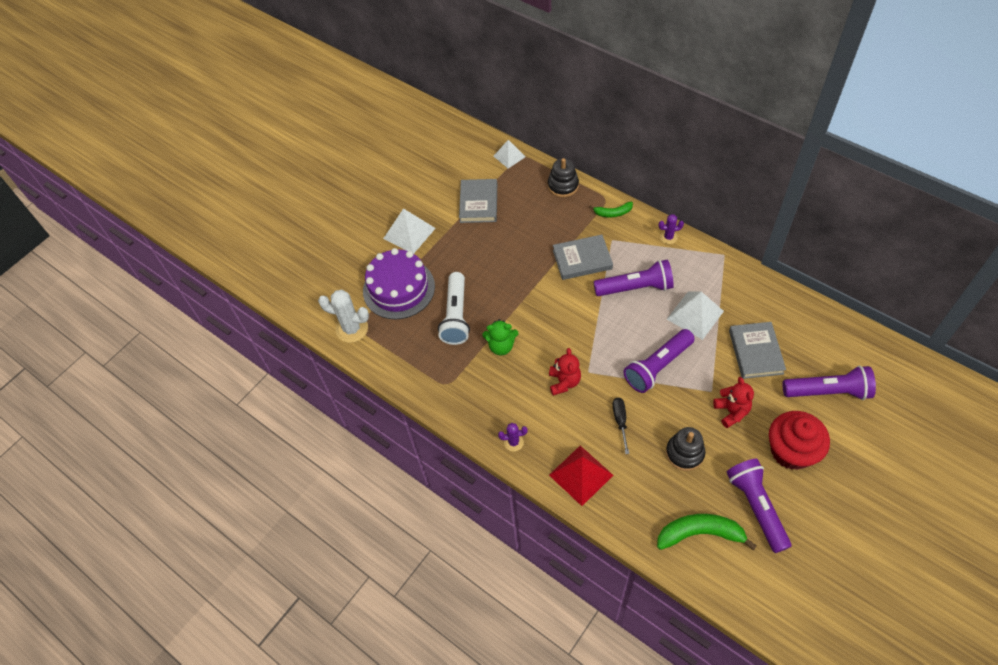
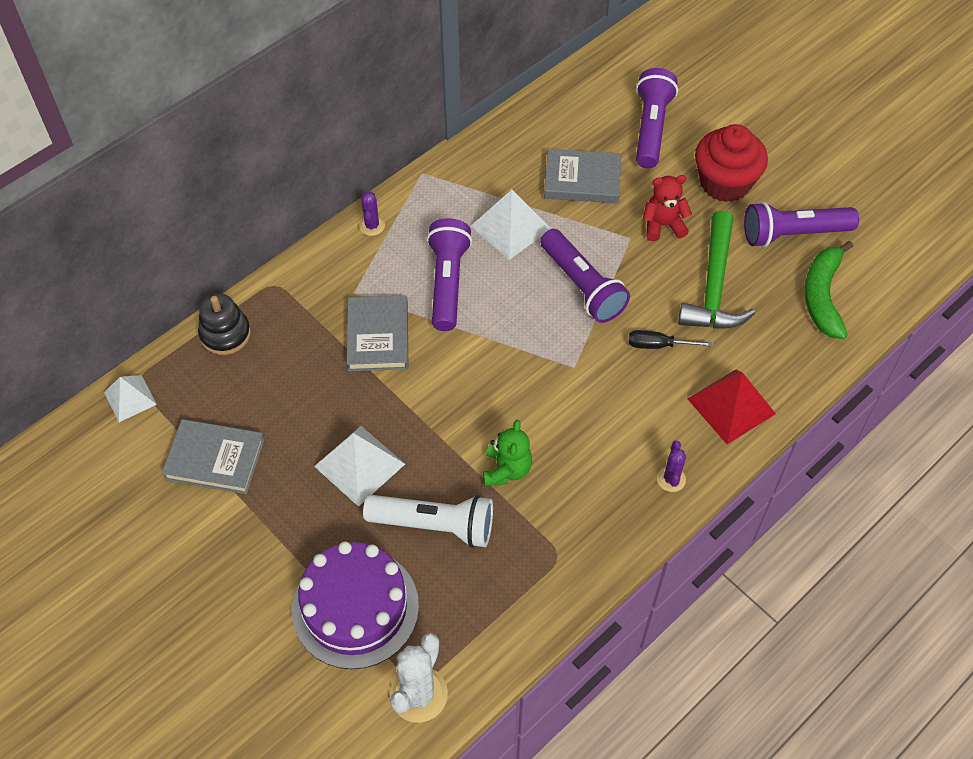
camera: 85 degrees left, 0 degrees up
white pyramid [383,208,436,254] -> white pyramid moved to [314,426,405,507]
red teddy bear [549,348,581,396] -> none
green banana [589,202,633,217] -> none
black stacking toy [666,427,706,471] -> green hammer [678,211,755,328]

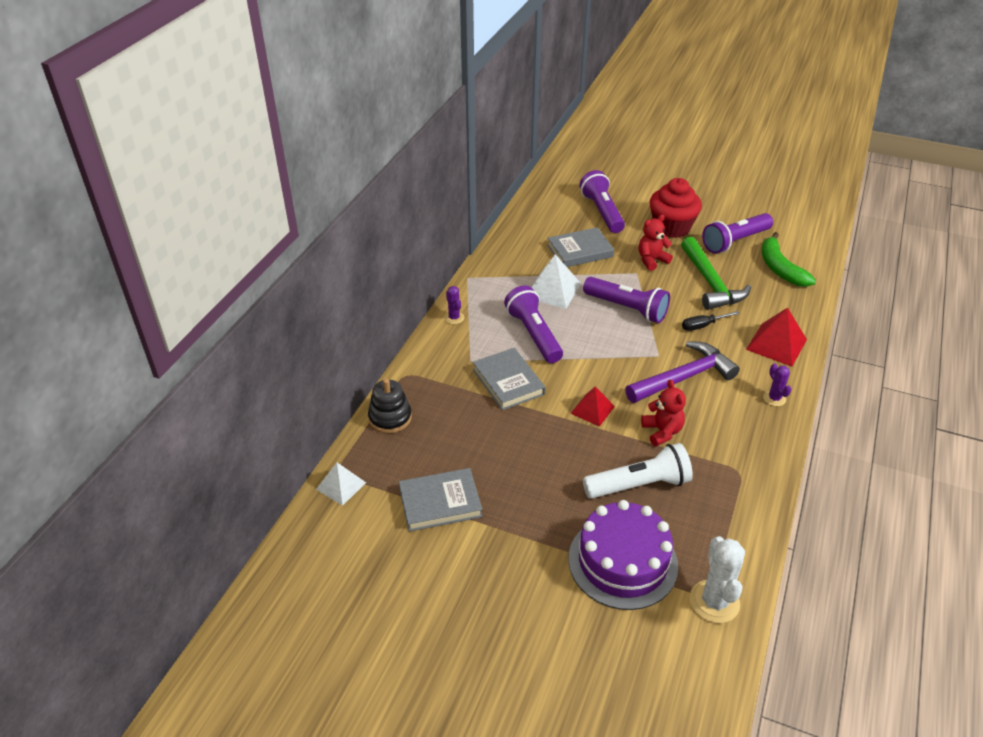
camera: 25 degrees left, 15 degrees down
white pyramid [314,426,405,507] -> none
green teddy bear [483,420,532,486] -> red teddy bear [641,380,686,446]
none -> red pyramid [570,386,615,427]
none -> purple hammer [625,341,740,403]

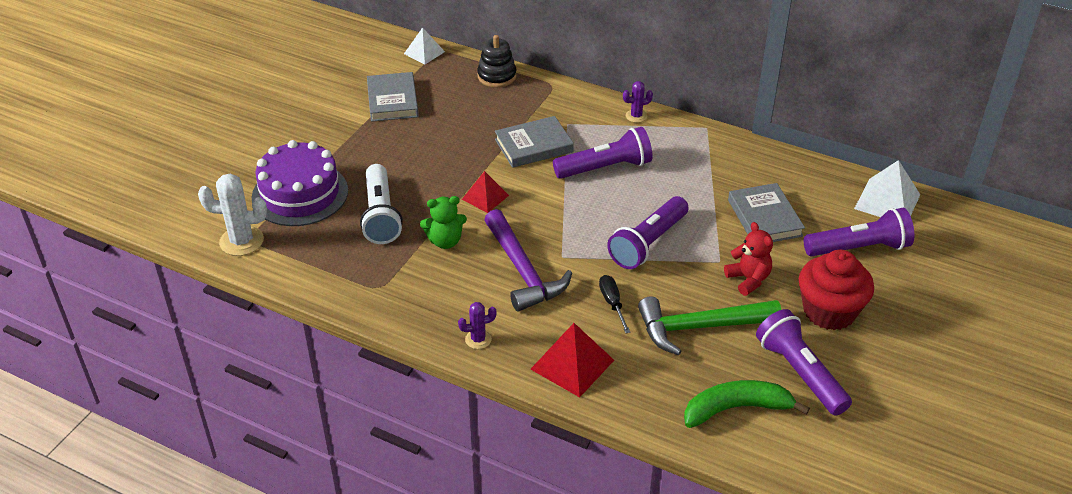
camera: 95 degrees right, 0 degrees up
white pyramid [532,254,581,309] -> white pyramid moved to [854,160,920,217]
red teddy bear [641,380,686,446] -> green teddy bear [420,196,467,249]

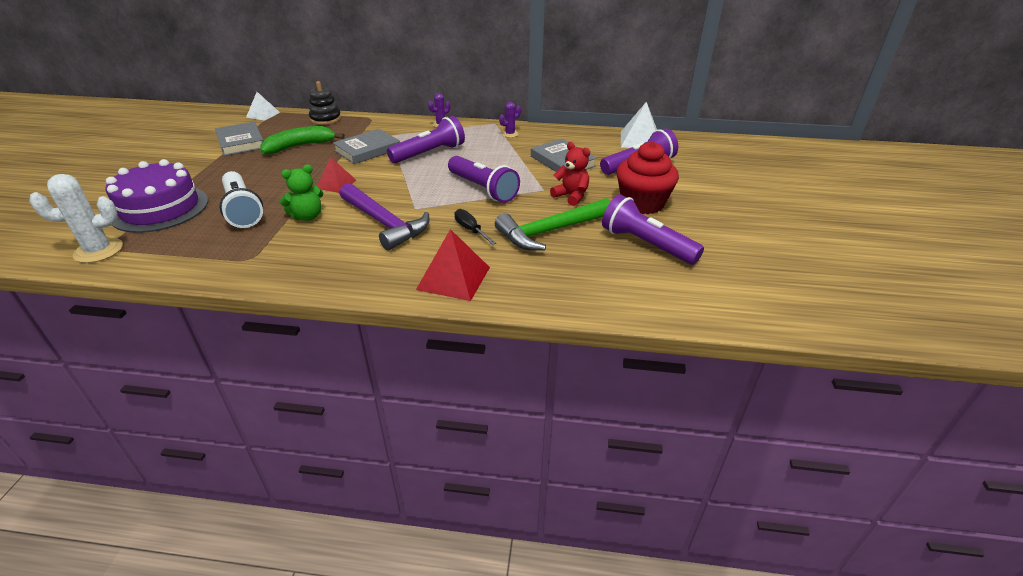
camera: 20 degrees left, 5 degrees down
purple cactus [458,302,497,349] -> purple cactus moved to [499,102,521,138]
purple flashlight [607,196,688,269] -> purple flashlight turned 60 degrees counterclockwise [448,156,520,203]
green banana [684,380,810,428] -> green banana moved to [260,126,345,155]

